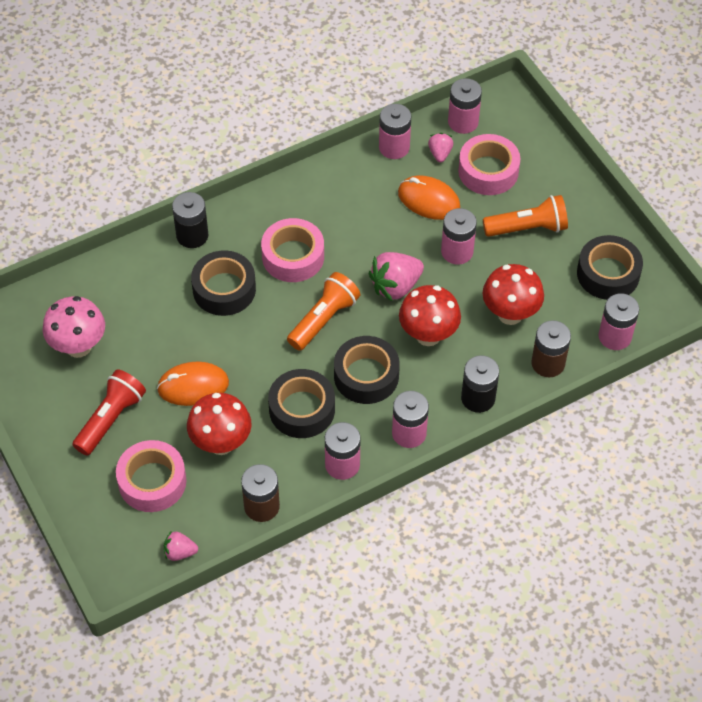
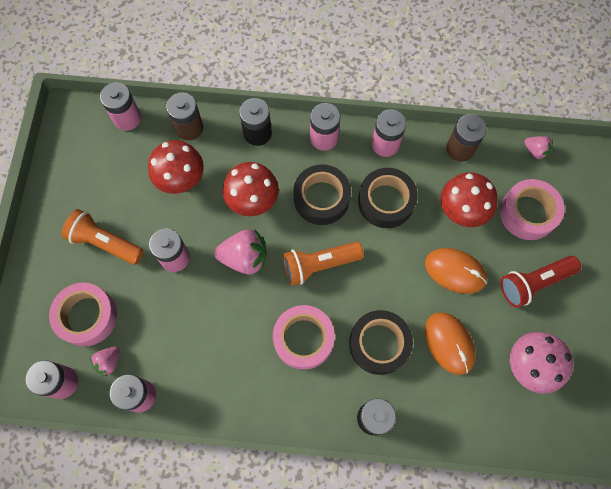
camera: 145 degrees left, 15 degrees up
orange mouse [398,175,460,220] -> orange mouse moved to [425,312,476,375]
black tape [577,235,643,300] -> none

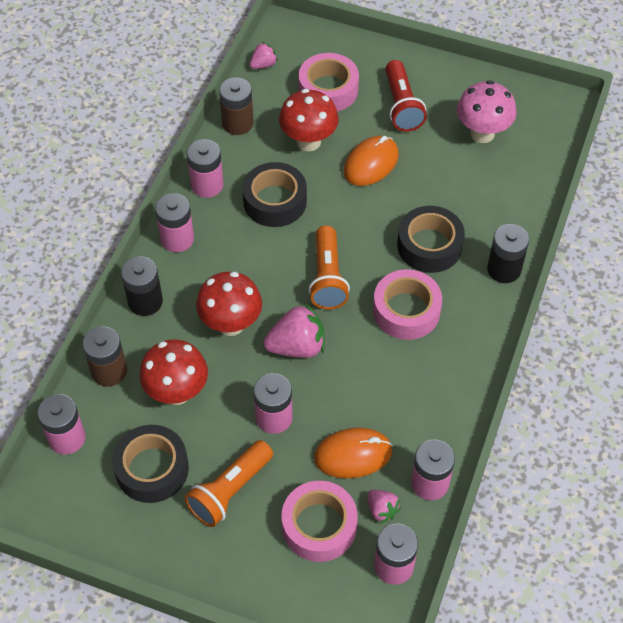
camera: 75 degrees left, 15 degrees down
pink strawberry [214,229,267,275] -> pink strawberry turned 60 degrees clockwise [263,303,325,358]
black tape [293,165,351,225] -> black tape moved to [112,425,189,503]
orange mouse [425,312,476,375] -> orange mouse moved to [314,428,393,478]

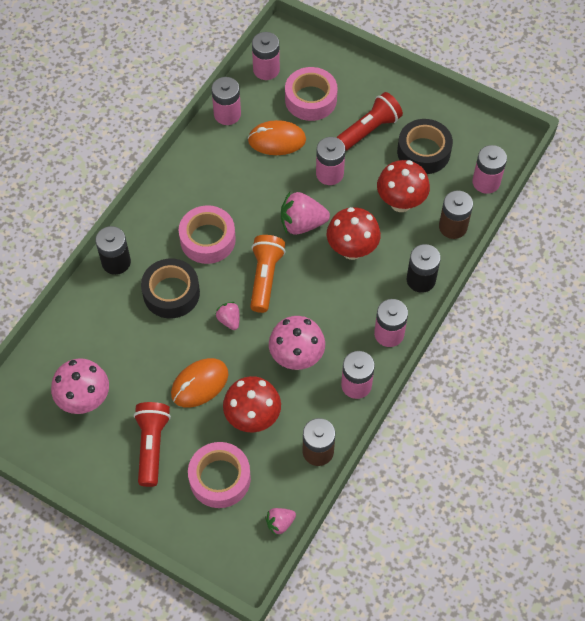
camera: 170 degrees left, 5 degrees up
orange flashlight [185,440,273,527] -> red flashlight [336,92,403,151]
black tape [242,162,307,227] -> pink mushroom [269,316,325,370]
pink strawberry [367,490,401,524] -> pink strawberry moved to [216,302,240,330]

